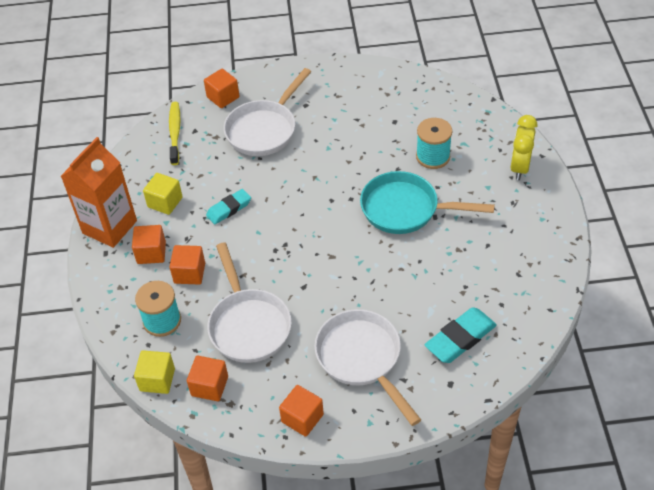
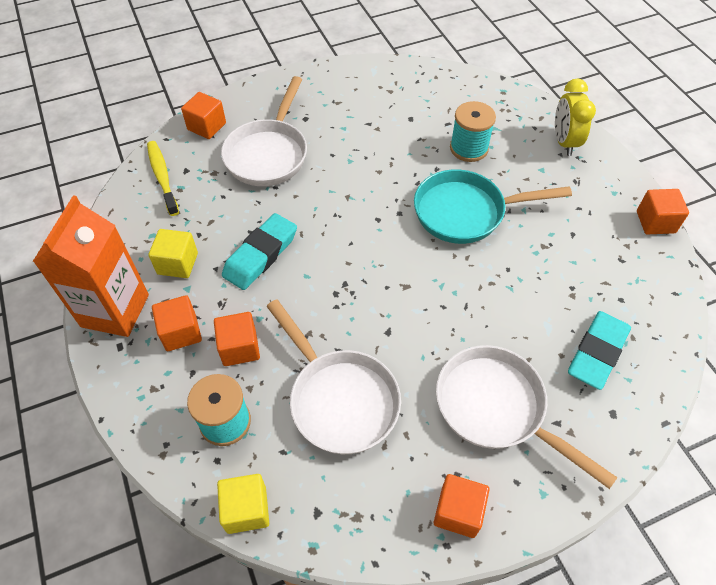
camera: 20 degrees left, 5 degrees up
orange cube [187,356,228,401] -> orange cube moved to [637,189,689,235]
turquoise eraser [206,189,251,225] -> turquoise eraser [222,213,297,290], size x1.50

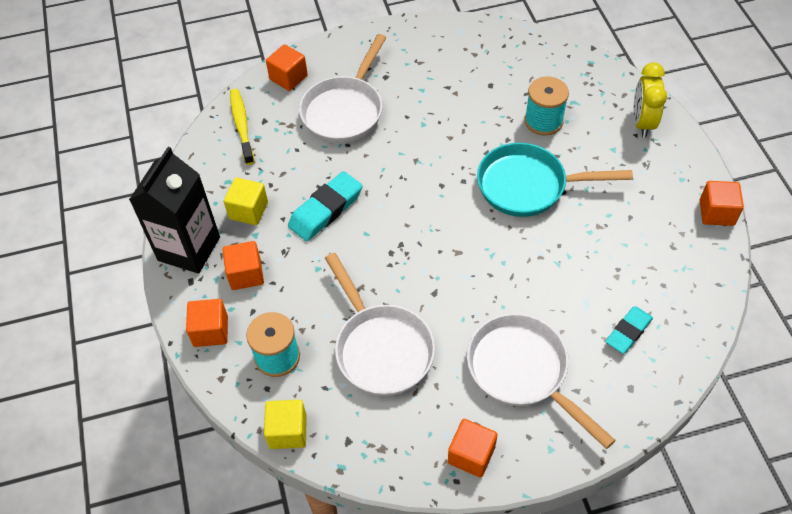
camera: 10 degrees right, 0 degrees up
orange carton [33,195,149,337] -> black carton [129,147,220,274]
orange cube [214,312,260,366] -> orange cube moved to [186,299,228,347]
turquoise eraser [568,311,631,390] -> turquoise eraser [605,306,653,354], size x0.66

